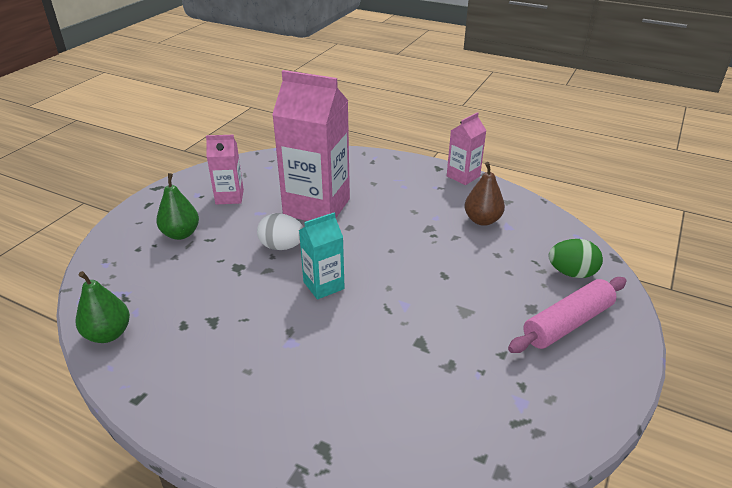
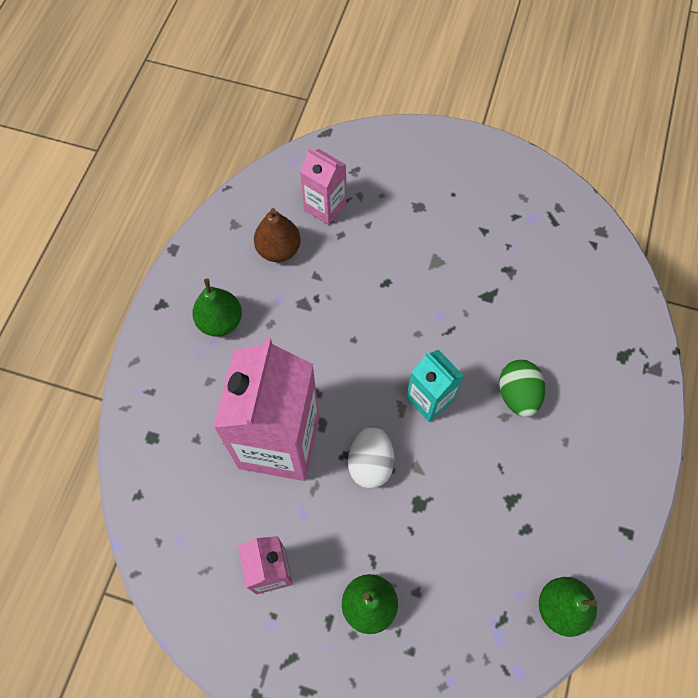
camera: 100 degrees left, 30 degrees up
pink carton [447,112,487,185] -> pink carton moved to [300,147,346,225]
pink rolling pin [508,277,626,353] -> none
green egg [549,239,603,278] -> green egg moved to [499,360,545,417]
none -> green pear [192,279,242,337]

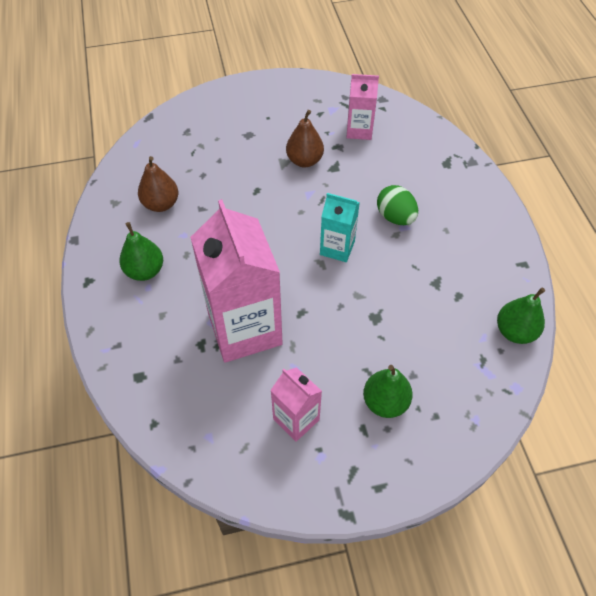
camera: 30 degrees left, 10 degrees down
pink carton [300,147,346,225] -> pink carton moved to [347,74,379,140]
white egg [348,426,394,488] -> none
none -> brown pear [286,110,324,168]

